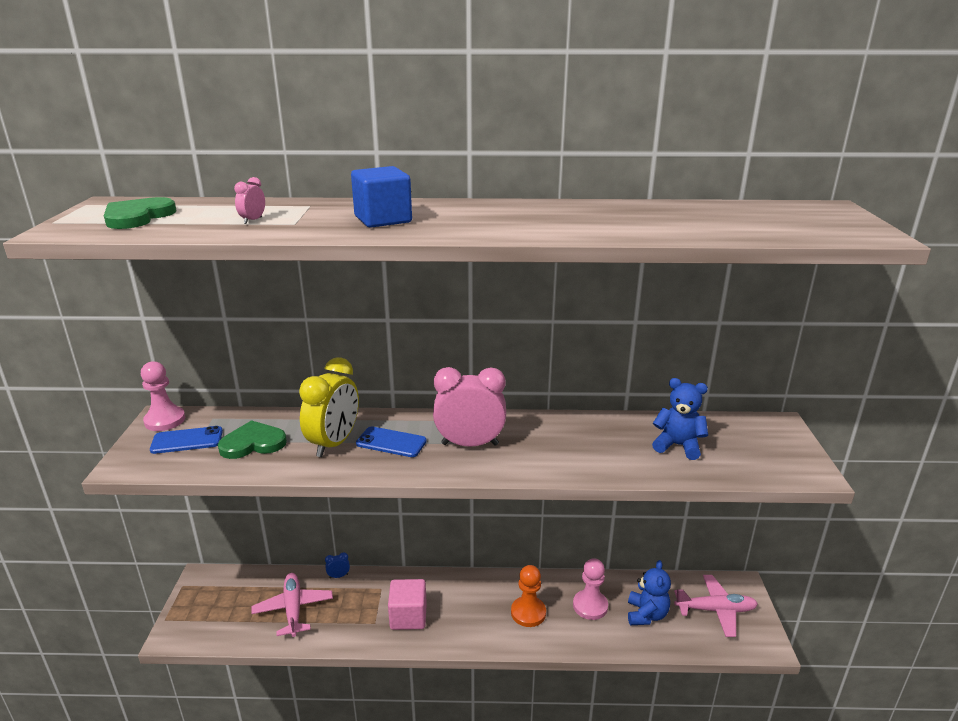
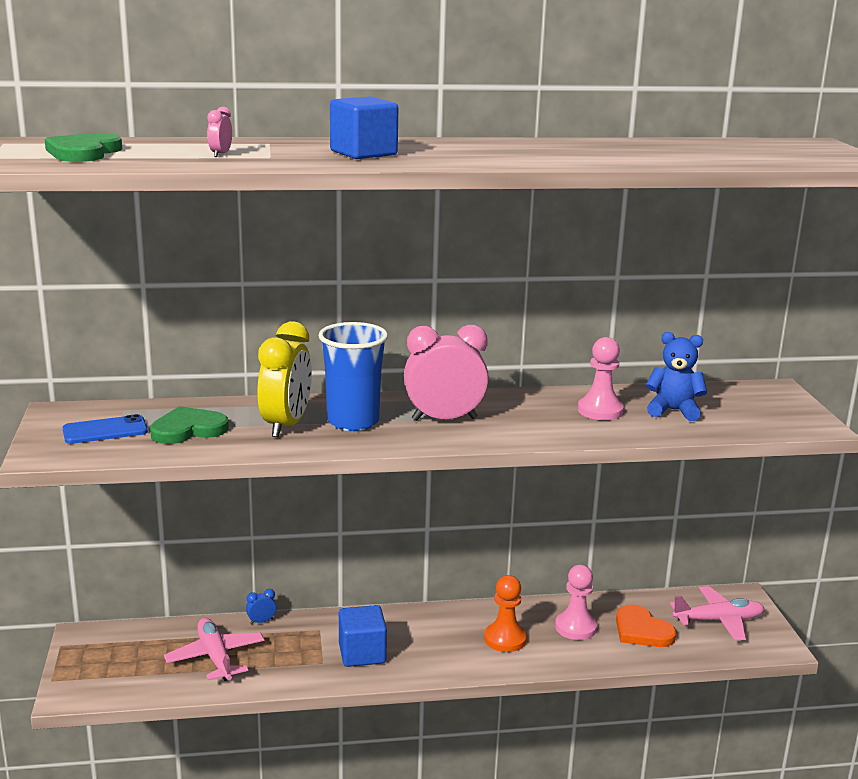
camera: 10 degrees left, 5 degrees down
pink pawn [141,361,185,431] -> pink pawn moved to [578,337,624,420]
blue phone [356,426,427,457] -> blue cup [318,322,388,431]
pink cube [388,579,427,630] -> blue cube [339,605,387,667]
blue teddy bear [628,560,671,625] -> orange heart [616,605,677,647]

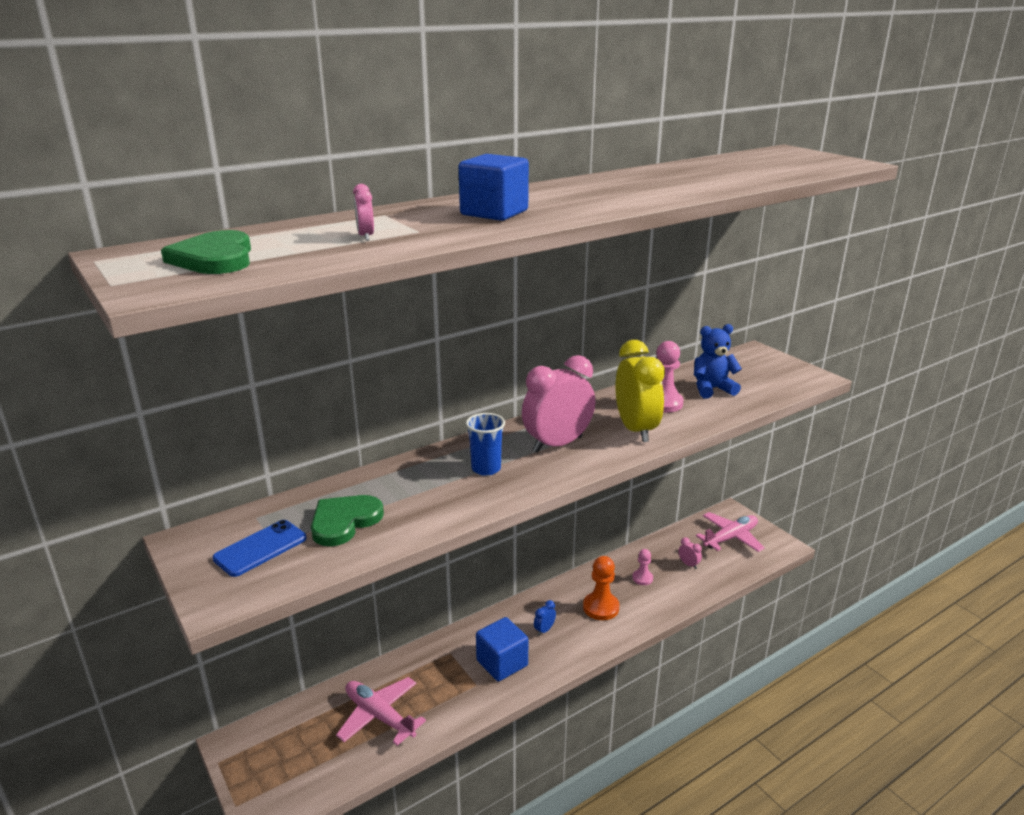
camera: 25 degrees left, 5 degrees up
blue clock [246,589,277,624] -> blue clock moved to [534,600,556,636]
yellow clock [257,321,312,437] -> yellow clock moved to [615,340,665,442]
blue cup [318,322,388,431] -> blue cup [466,413,505,476], size x0.60
pink pawn [555,565,597,640] -> pink pawn [632,549,653,585], size x0.60
orange heart [616,605,677,647] -> pink clock [678,537,702,569]

